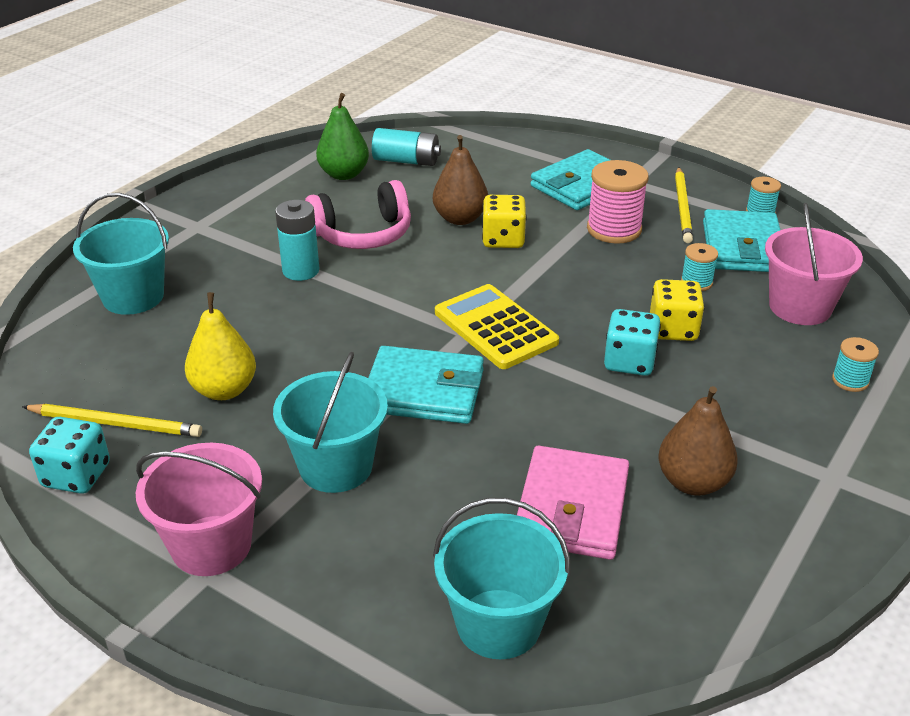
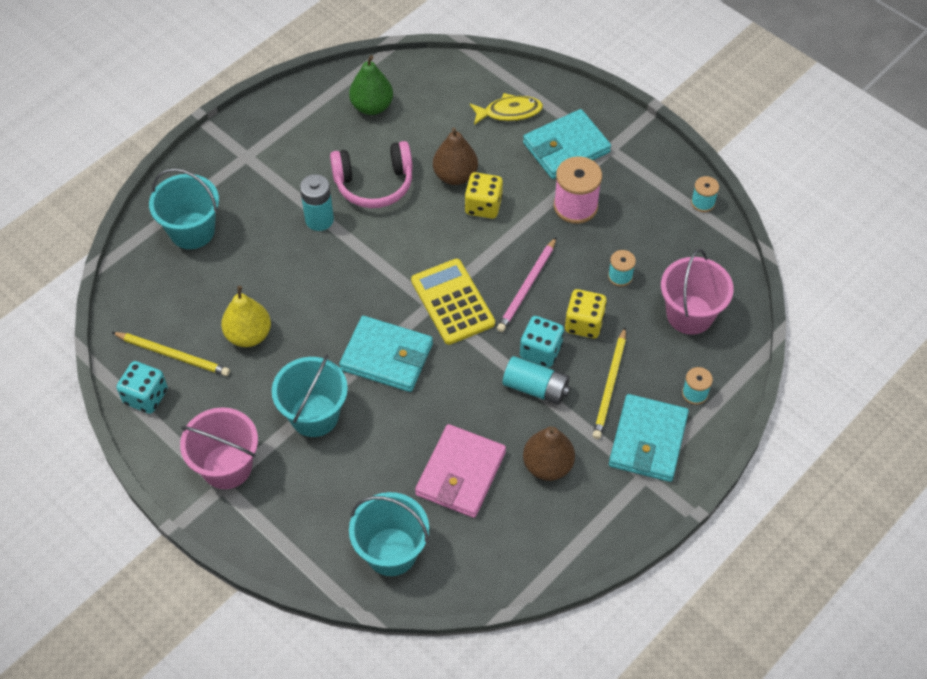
camera: 10 degrees right, 20 degrees up
turquoise battery [372,128,441,166] -> turquoise battery moved to [503,356,570,405]
yellow pencil [675,167,693,243] -> yellow pencil moved to [593,328,626,439]
turquoise wallet [703,209,780,272] -> turquoise wallet moved to [609,394,689,482]
none -> yellow fish [470,93,543,125]
none -> pink pencil [497,237,556,332]

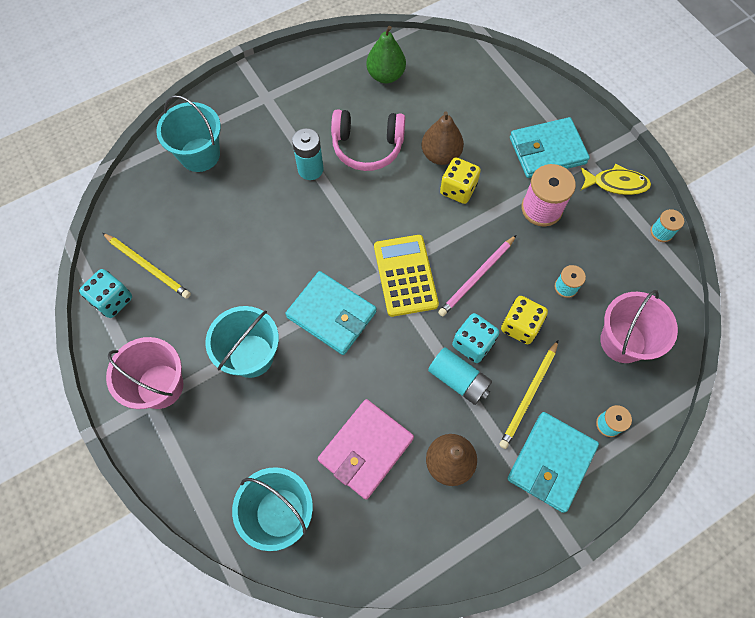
camera: 15 degrees right, 10 degrees up
yellow pear [221,286,271,347] -> none
yellow fish [470,93,543,125] -> yellow fish moved to [581,164,651,195]

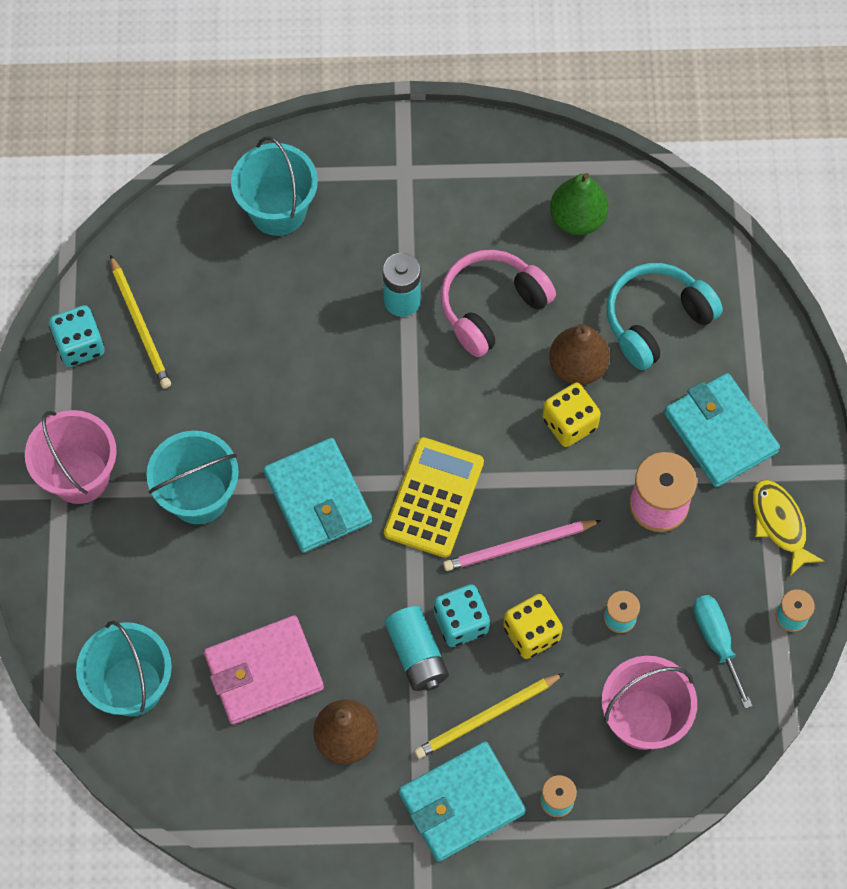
camera: 30 degrees right, 0 degrees up
pink headphones [331,109,405,171] -> pink headphones turned 105 degrees clockwise [440,250,556,357]
turquoise wallet [510,117,590,178] -> turquoise wallet turned 45 degrees clockwise [664,373,780,487]
yellow fish [581,164,651,195] -> yellow fish turned 150 degrees counterclockwise [753,480,824,576]
none -> turquoise headphones [606,263,723,370]
none -> turquoise screwdriver [693,595,752,709]

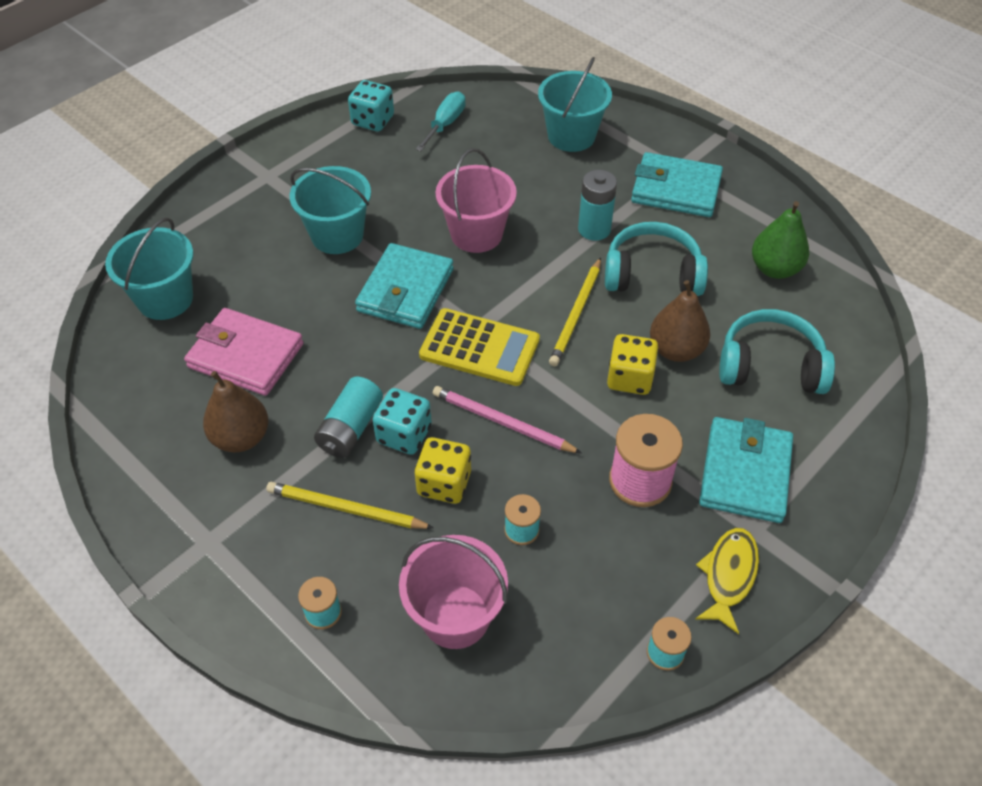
camera: 45 degrees right, 15 degrees down
pink bucket [25,410,117,504] -> pink bucket moved to [436,148,517,253]
yellow pencil [110,255,171,389] -> yellow pencil moved to [549,257,601,366]
yellow calculator [384,437,484,558] -> yellow calculator turned 45 degrees clockwise [419,308,540,386]
turquoise wallet [399,742,526,862] -> turquoise wallet moved to [631,152,723,217]
pink headphones [440,250,556,357] -> turquoise headphones [605,222,708,296]
turquoise screwdriver [693,595,752,709] -> turquoise screwdriver moved to [416,92,466,151]

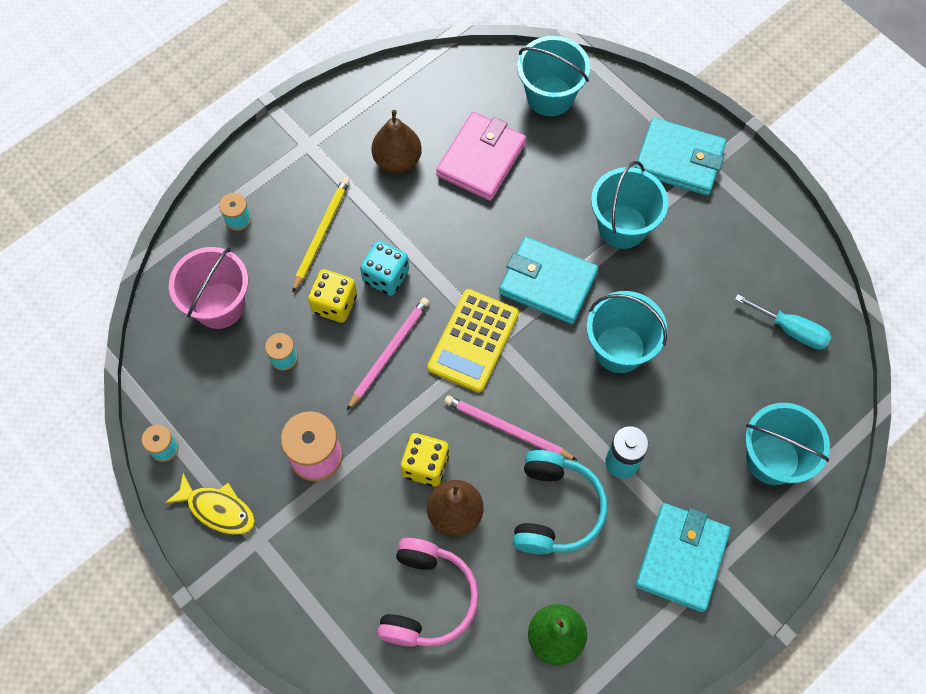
camera: 95 degrees right, 15 degrees up
turquoise battery [314,377,383,458] -> none
turquoise dice [348,80,394,131] -> none
pink bucket [436,148,517,253] -> turquoise bucket [586,291,667,373]
yellow pencil [549,257,601,366] -> pink pencil [444,395,577,460]
turquoise wallet [699,417,793,523] -> turquoise wallet moved to [635,118,726,195]
turquoise headphones [719,309,835,394] -> pink headphones [377,538,479,647]

